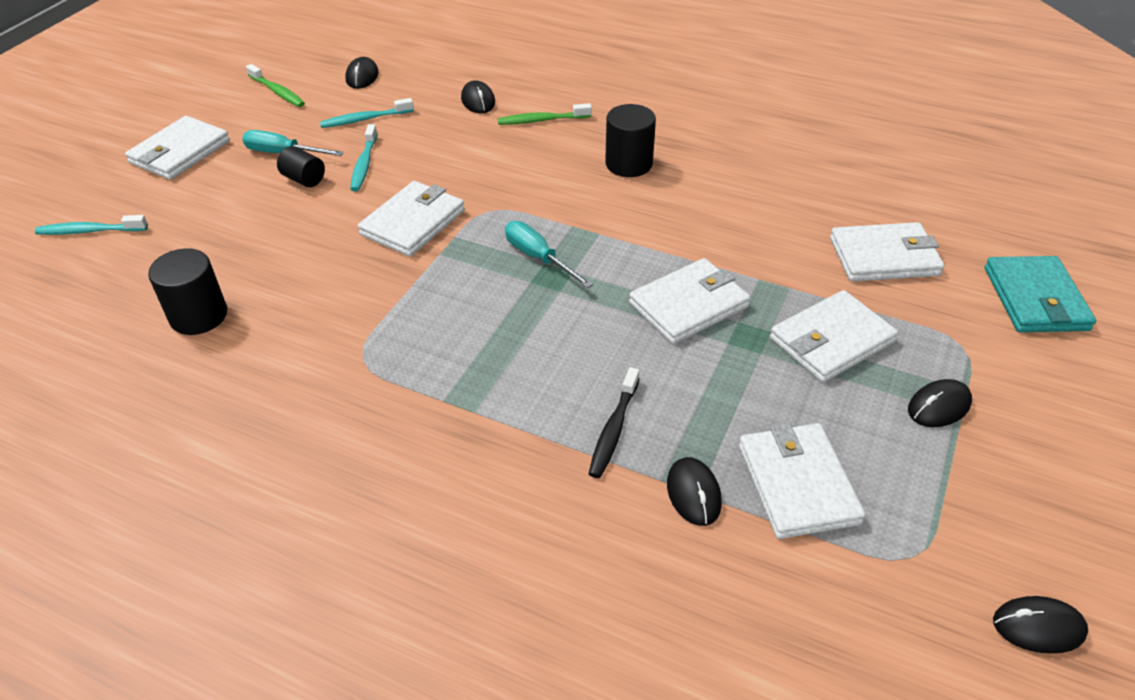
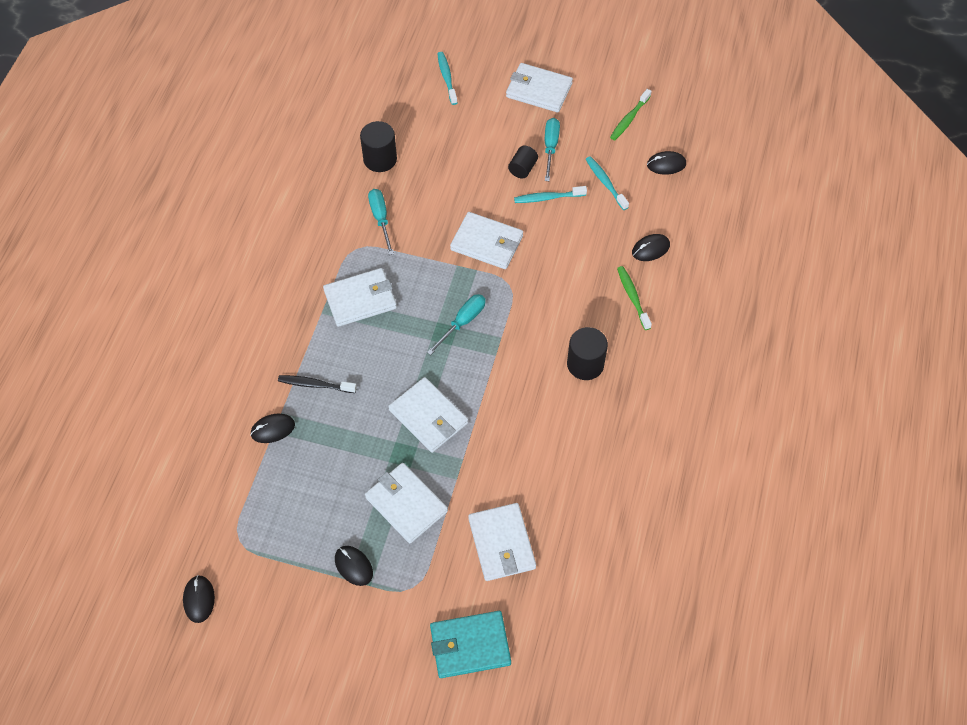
camera: 80 degrees right, 15 degrees up
white wallet [739,423,866,539] -> white wallet moved to [323,268,397,327]
none -> turquoise screwdriver [368,189,394,255]

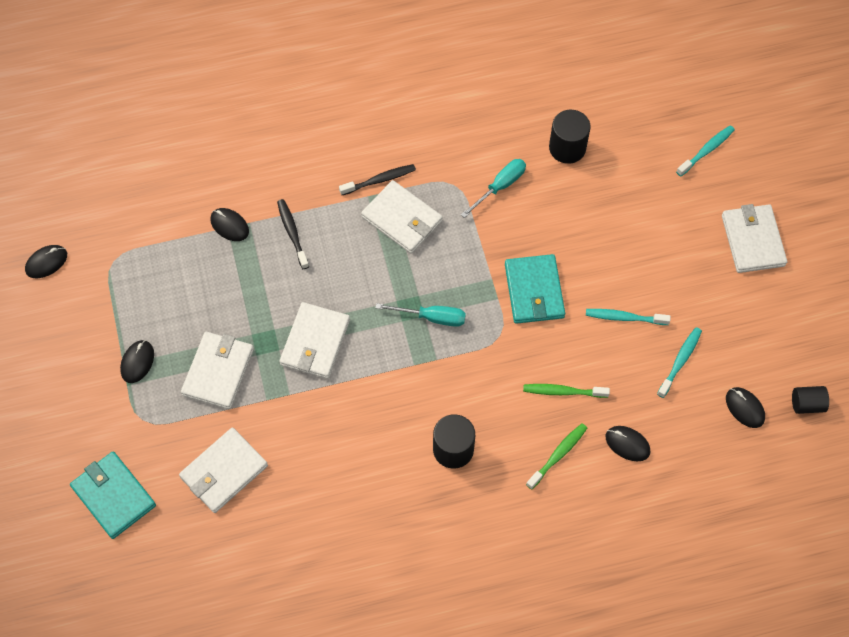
camera: 60 degrees right, 5 degrees up
white wallet [450,212,523,269] -> turquoise wallet [505,254,565,324]
black cylinder [508,146,538,179] -> black cylinder moved to [792,386,829,414]
turquoise toothbrush [514,186,587,203] -> turquoise toothbrush turned 45 degrees counterclockwise [586,309,671,325]
turquoise screwdriver [545,118,560,181] -> none
green toothbrush [610,89,652,140] -> green toothbrush moved to [523,384,610,398]
none -> black toothbrush [339,164,416,195]

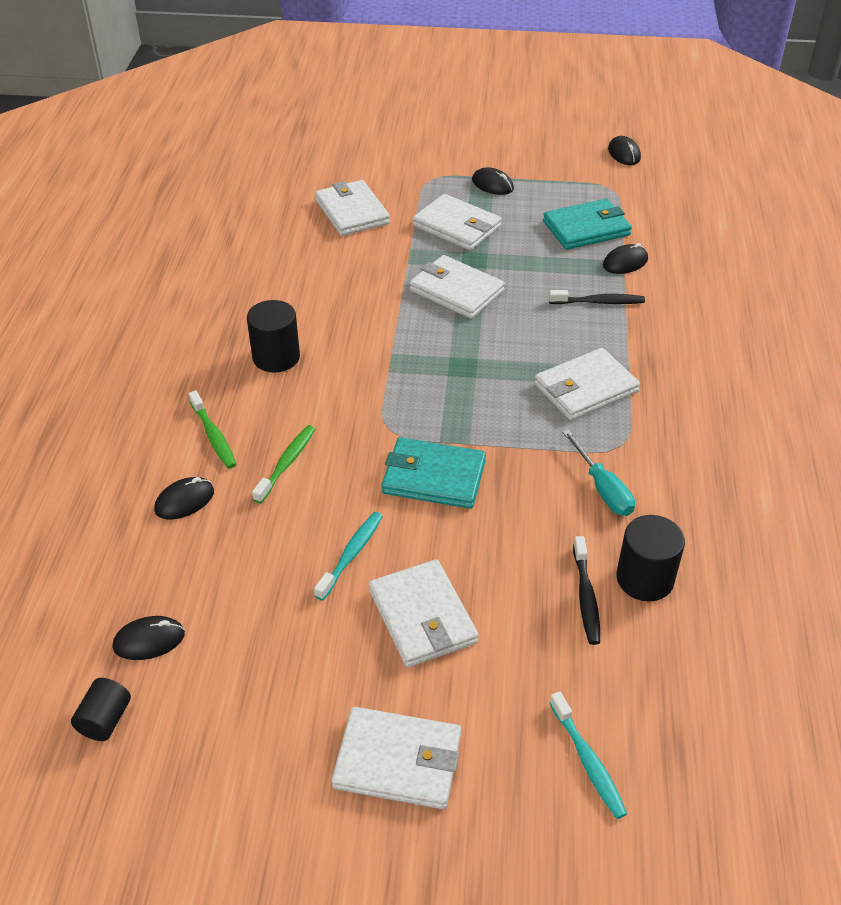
camera: 110 degrees right, 20 degrees down
turquoise wallet [70,451,156,539] -> turquoise wallet moved to [543,199,632,250]
black toothbrush [339,164,416,195] -> black toothbrush moved to [573,536,600,645]
turquoise screwdriver [376,303,466,327] -> none
turquoise toothbrush [657,327,702,398] -> none
none -> white wallet [369,559,479,668]

